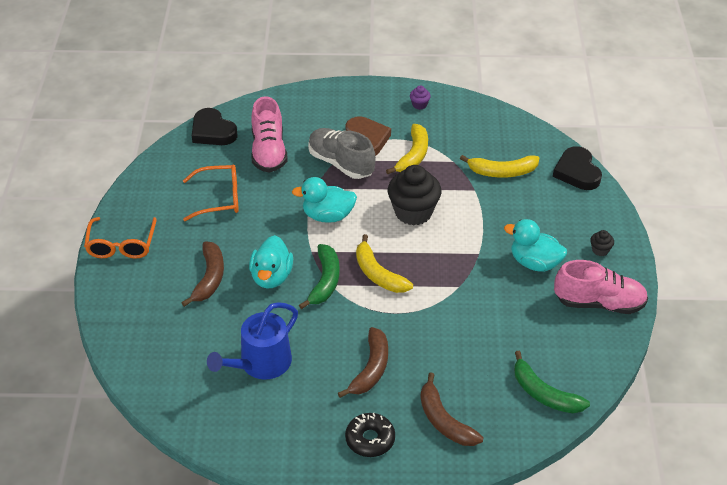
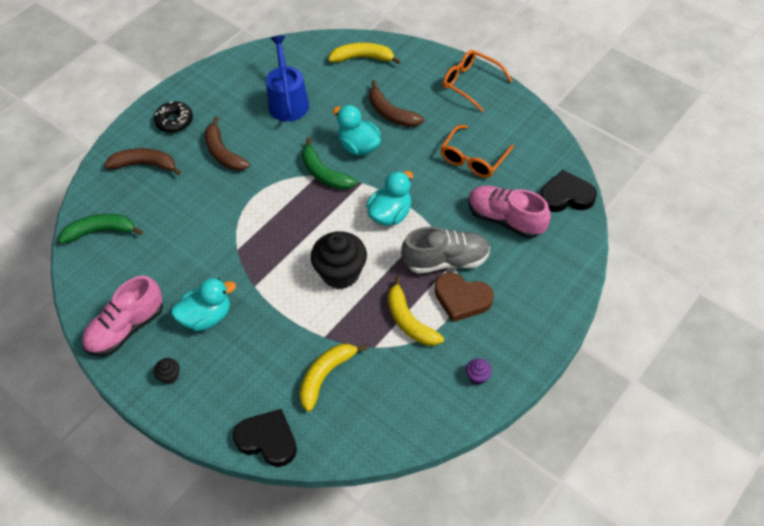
camera: 130 degrees right, 10 degrees up
yellow banana [356,234,413,293] -> yellow banana moved to [328,42,401,64]

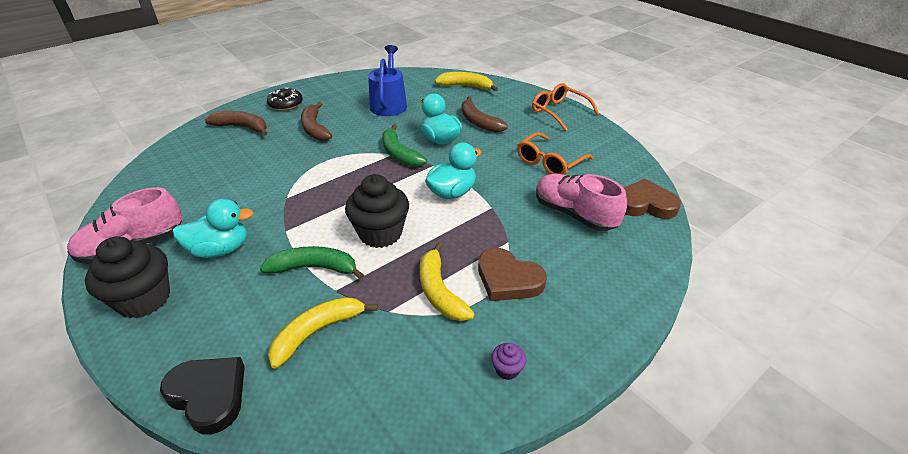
camera: 10 degrees right, 15 degrees down
green banana [58,214,142,244] -> green banana moved to [260,246,364,280]
black cupcake [154,358,179,384] -> black cupcake [85,236,170,318], size x2.32
grey shoe [401,227,490,274] -> none
black heart [540,170,597,212] -> brown heart [624,179,681,219]

